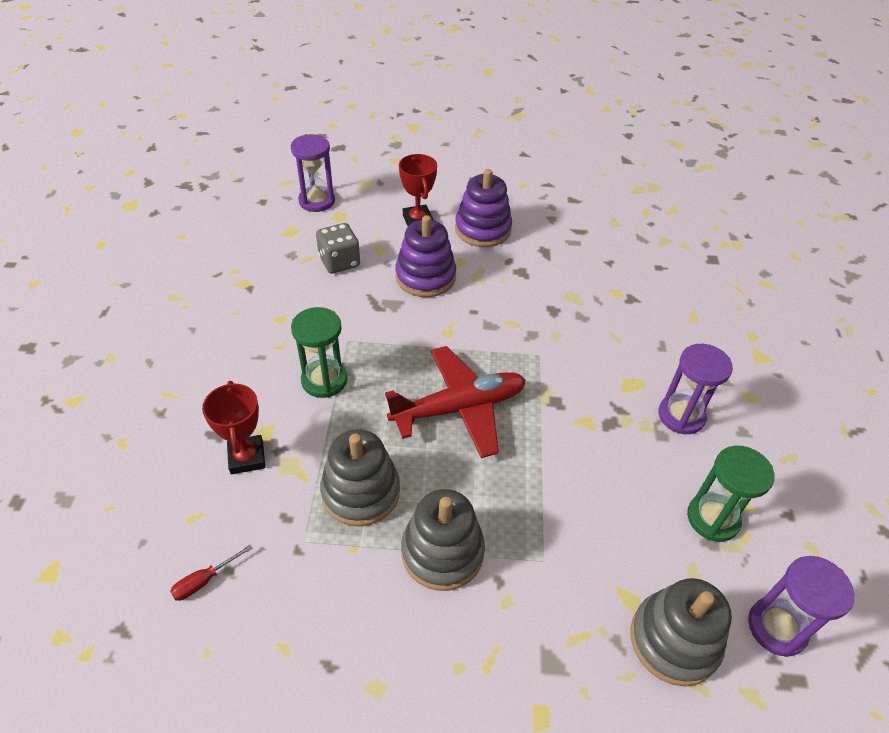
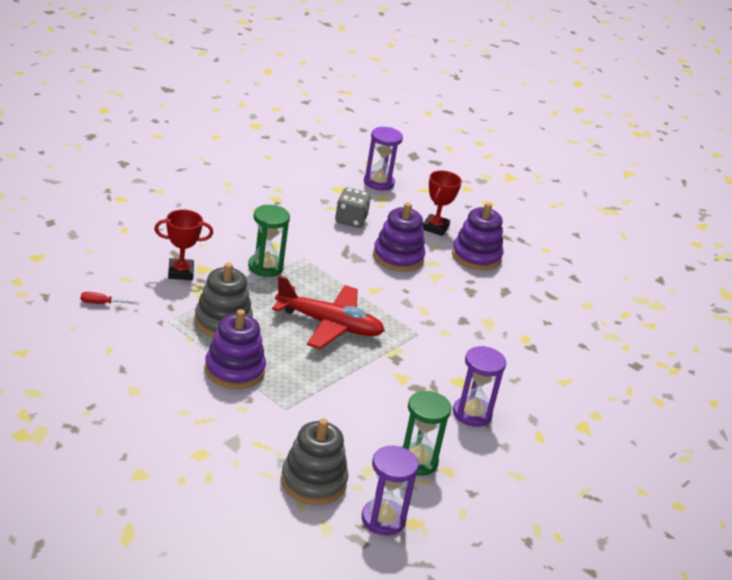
camera: 35 degrees right, 15 degrees down
red trophy [202,381,265,474] -> red trophy turned 60 degrees clockwise [154,209,213,280]
grey stacking toy [401,489,485,591] -> purple stacking toy [205,309,266,389]

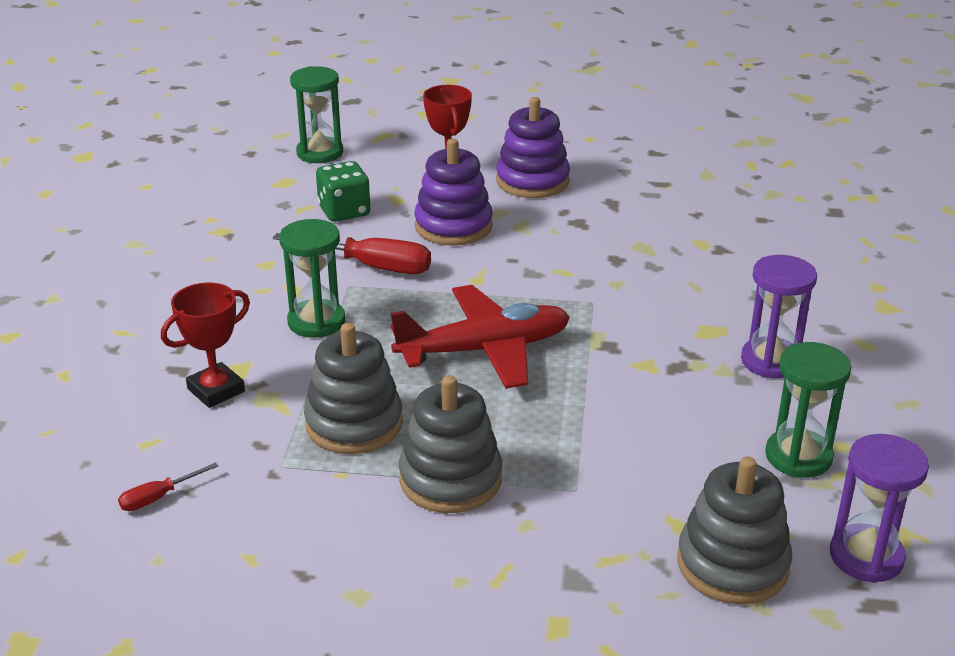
camera: 30 degrees left, 0 degrees up
purple stacking toy [205,309,266,389] -> grey stacking toy [399,375,502,513]
grey dice [335,188,371,228] -> green dice [316,161,370,222]
purple hourglass [364,127,403,191] -> green hourglass [290,66,343,163]
none -> red screwdriver [273,233,431,274]

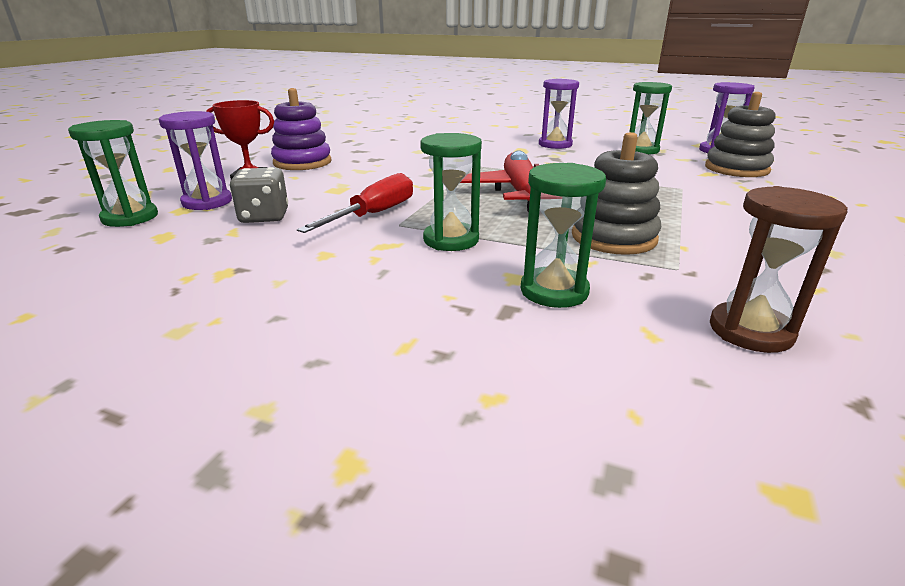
camera: 75 degrees left, 5 degrees down
red screwdriver [118,463,218,511] -> brown hourglass [710,186,848,353]
red trophy [161,282,250,408] -> green hourglass [521,163,606,308]
green dice [316,161,370,222] -> grey dice [230,167,288,223]
grey stacking toy [399,375,502,513] -> none
purple stacking toy [414,139,493,246] -> none
none -> purple hourglass [159,111,232,210]

